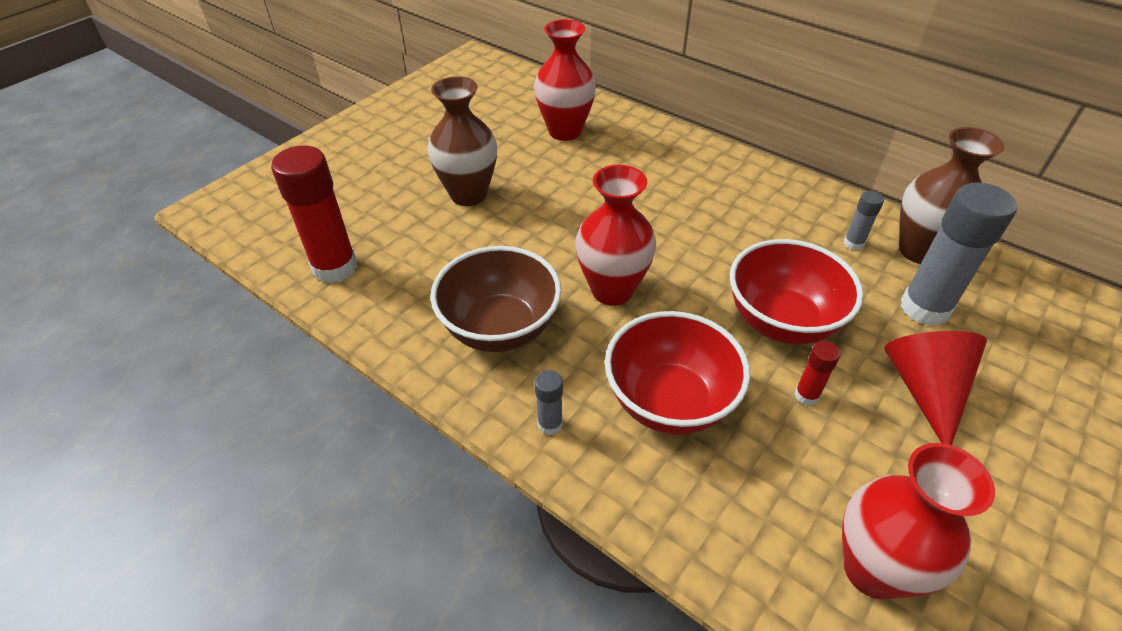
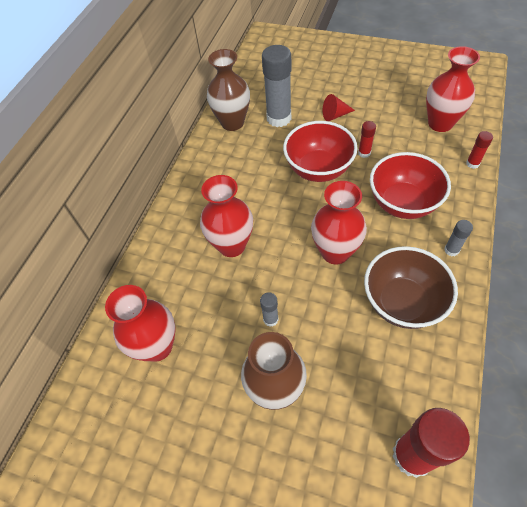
camera: 105 degrees left, 10 degrees up
grey glue stick [844,191,884,250] -> grey glue stick moved to [260,292,279,327]
red cone [884,331,987,445] -> red cone [323,94,355,121], size x0.60
none -> red vase [200,175,253,257]
none -> red glue stick [466,131,493,169]

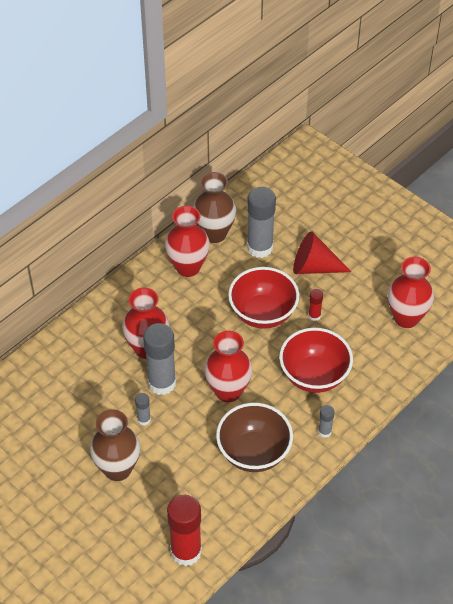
camera: 20 degrees right, 5 degrees down
red vase [105,285,176,362] -> red vase moved to [165,206,210,277]
red cone [323,94,355,121] -> red cone [293,231,351,274], size x1.67
red glue stick [466,131,493,169] -> none
none -> grey glue stick [143,323,176,395]

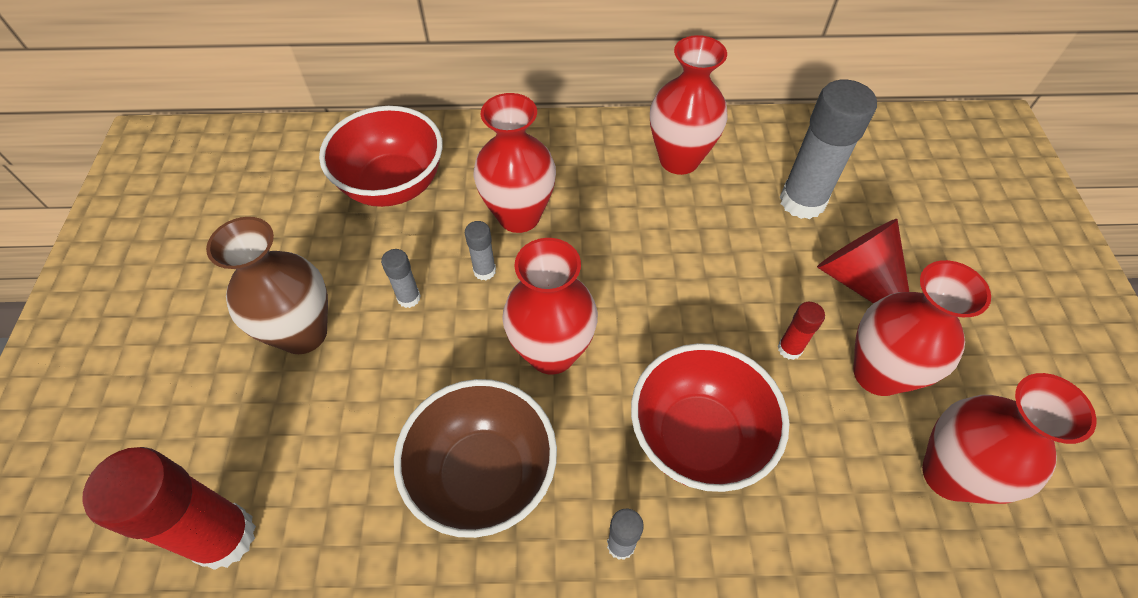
camera: 45 degrees right, 5 degrees up
grey glue stick [143,323,176,395] -> grey glue stick [465,221,496,280], size x0.47
brown vase [193,172,236,243] -> none
red bowl [228,267,299,329] -> red bowl moved to [319,106,443,207]
none -> red vase [853,260,991,396]

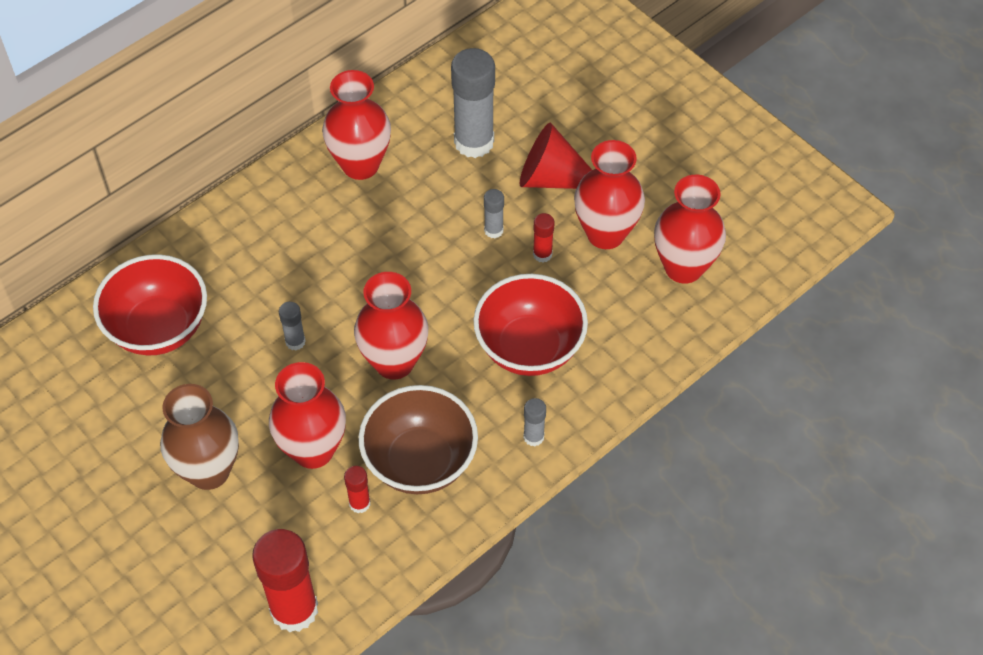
camera: 40 degrees left, 0 degrees up
grey glue stick [381,249,421,308] -> grey glue stick moved to [484,189,504,238]
red vase [474,93,556,233] -> red vase moved to [269,362,346,469]
none -> red glue stick [344,466,370,513]

